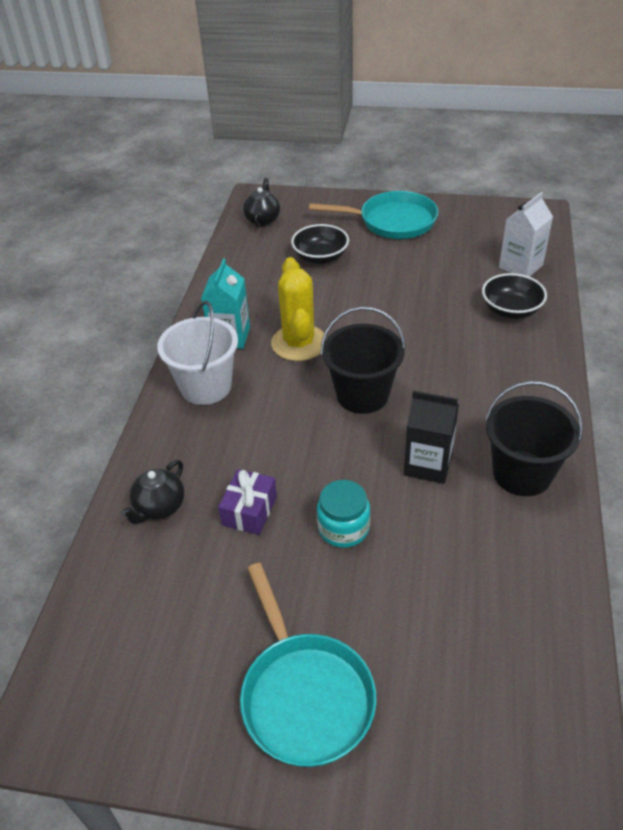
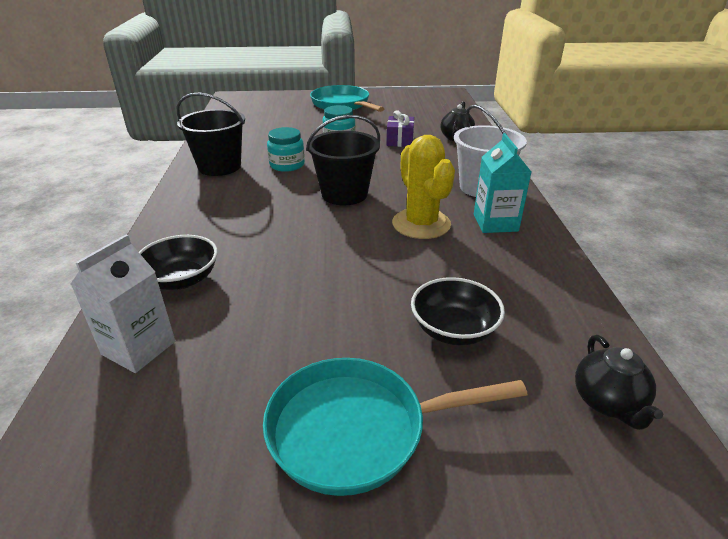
camera: 165 degrees right, 10 degrees down
black carton [404,391,459,484] -> turquoise jar [267,127,305,172]

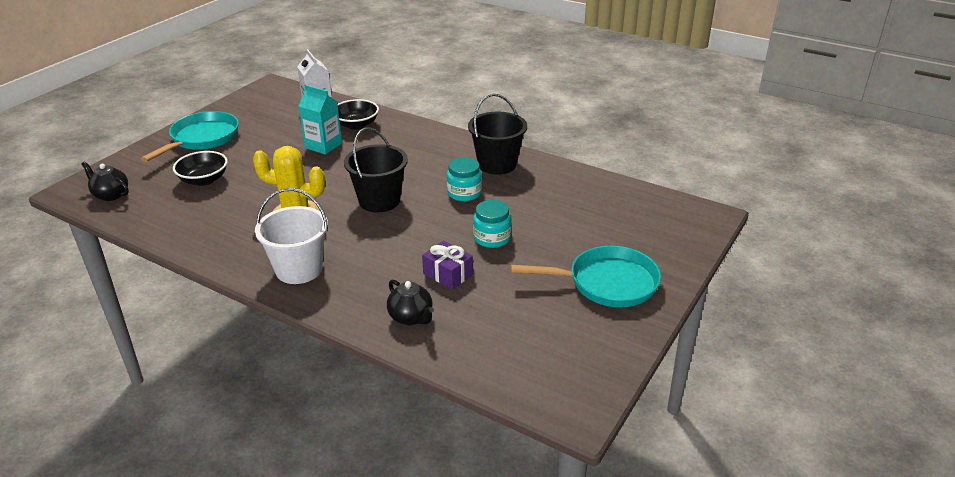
camera: 125 degrees right, 0 degrees up
turquoise carton [474,133,531,233] -> turquoise carton moved to [299,85,342,155]

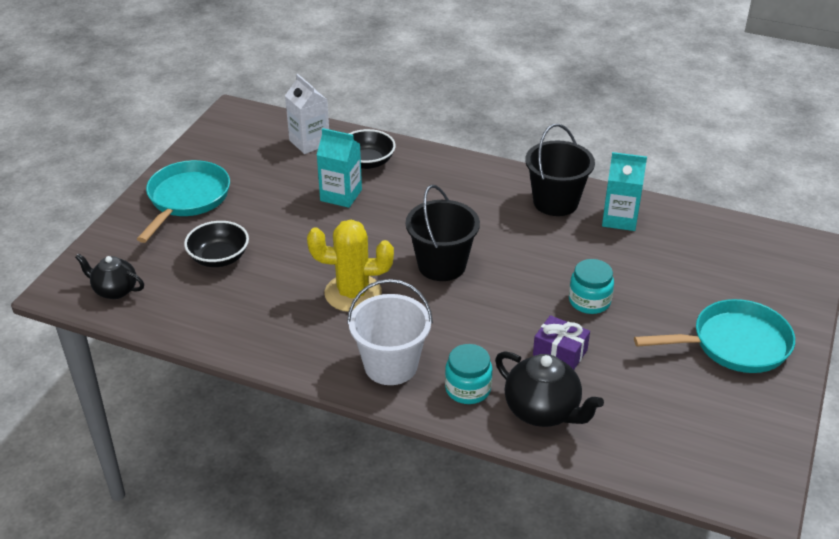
camera: 10 degrees left, 5 degrees up
black teapot [387,280,434,325] -> black teapot [495,351,604,427], size x1.51
turquoise jar [447,157,482,201] -> turquoise jar moved to [445,344,492,404]
none -> turquoise carton [602,152,647,231]

